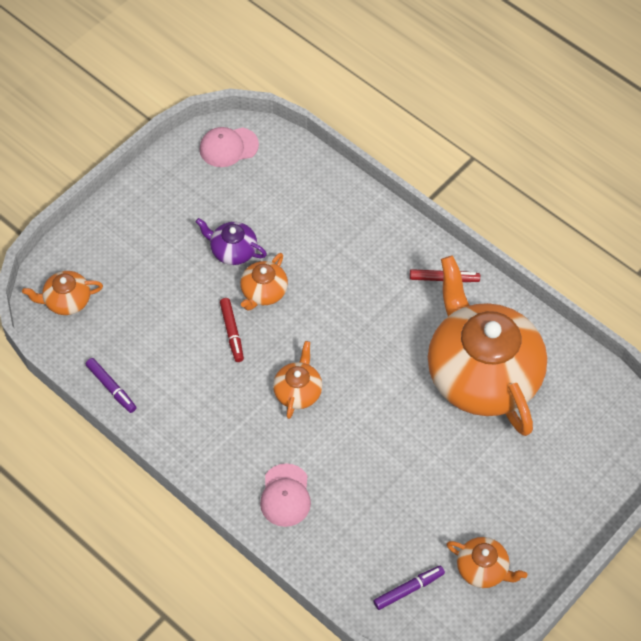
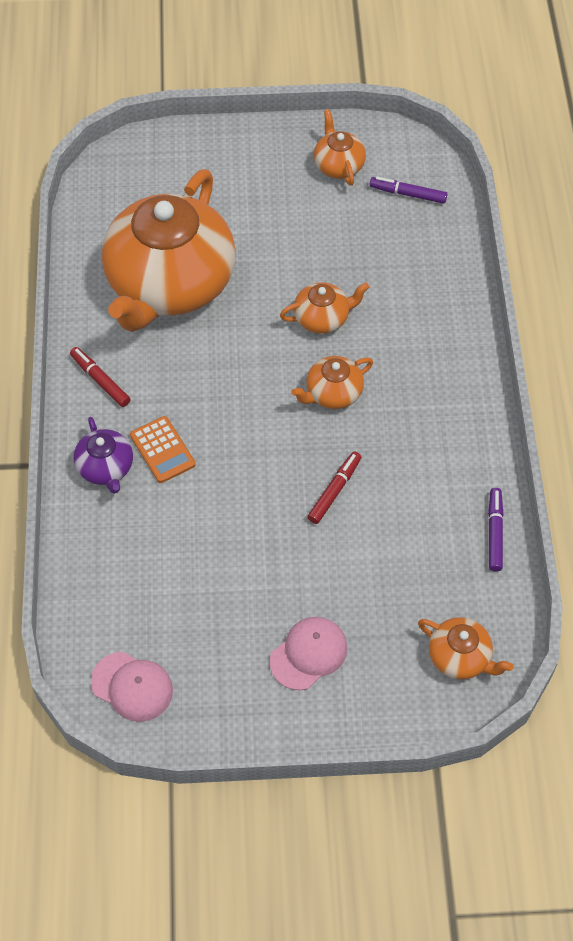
camera: 135 degrees left, 0 degrees up
purple teapot [196,218,267,265] -> purple teapot moved to [74,417,133,494]
orange teapot [240,253,288,311] -> orange teapot moved to [280,282,369,334]
pink cap [260,463,311,527] -> pink cap moved to [269,617,347,690]
none -> orange calculator [130,416,196,483]

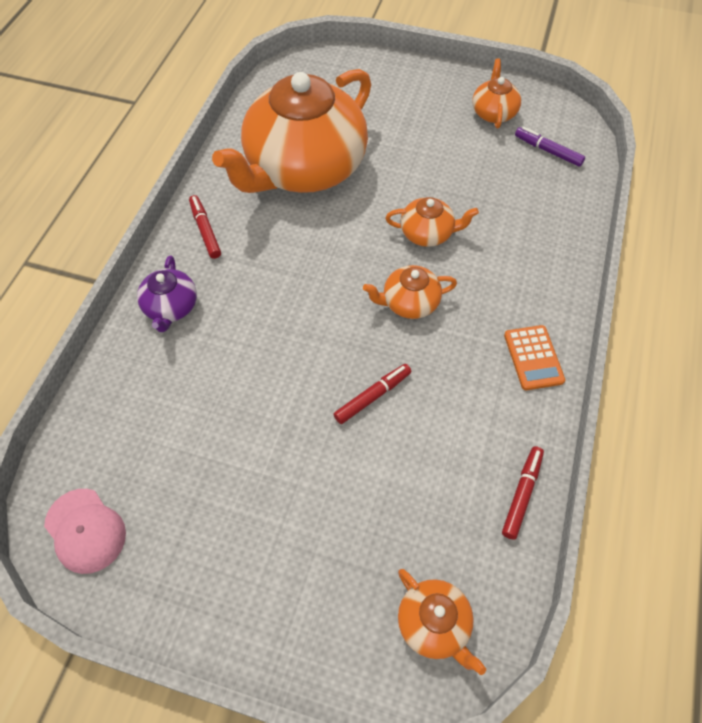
camera: 20 degrees right, 0 degrees up
orange calculator [130,416,196,483] -> orange calculator moved to [504,325,565,390]
pink cap [269,617,347,690] -> none
purple marker [488,488,504,571] -> red marker [502,446,544,540]

